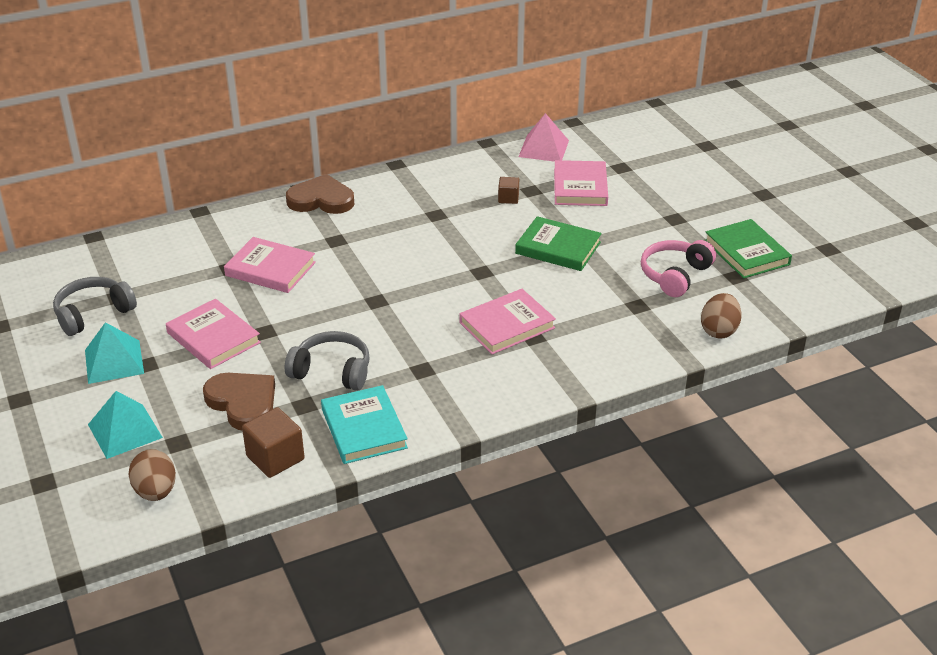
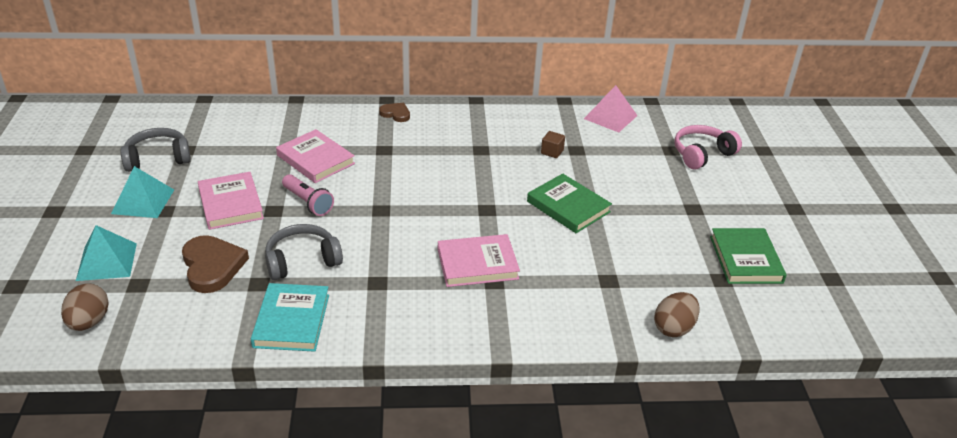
camera: 20 degrees right, 0 degrees up
brown cube [242,407,305,478] -> none
grey headphones [285,331,370,391] -> grey headphones turned 60 degrees counterclockwise [265,224,343,280]
brown heart [286,174,354,214] -> brown heart [379,103,410,122], size x0.55
pink book [554,160,608,206] -> none
pink headphones [641,240,716,297] -> pink headphones moved to [674,125,742,170]
none -> pink flashlight [282,174,334,216]

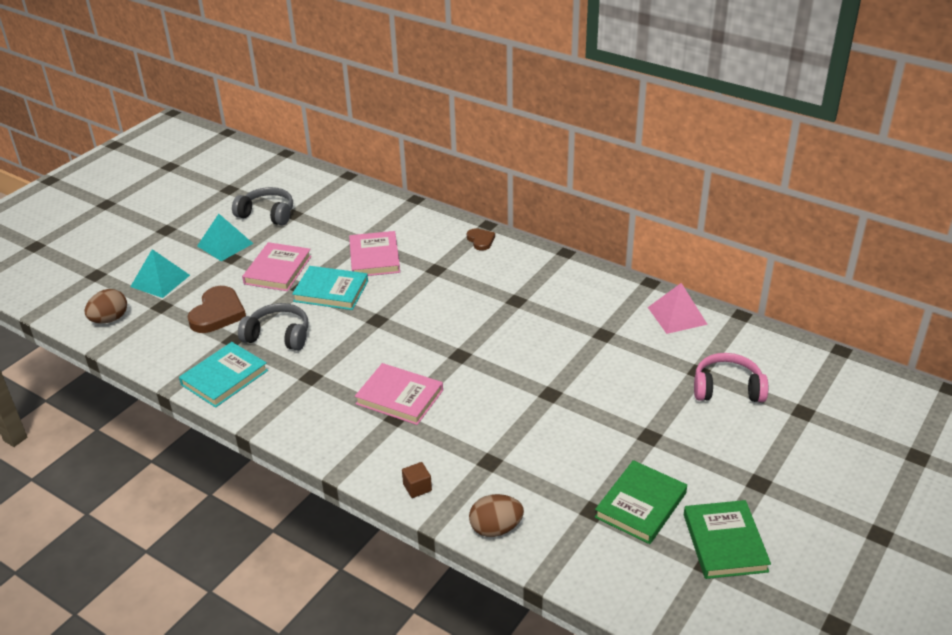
camera: 40 degrees right, 0 degrees up
pink flashlight [282,174,334,216] -> turquoise book [292,266,368,310]
green book [527,173,612,233] -> green book moved to [684,500,771,579]
brown cube [541,131,565,158] -> brown cube moved to [402,462,432,498]

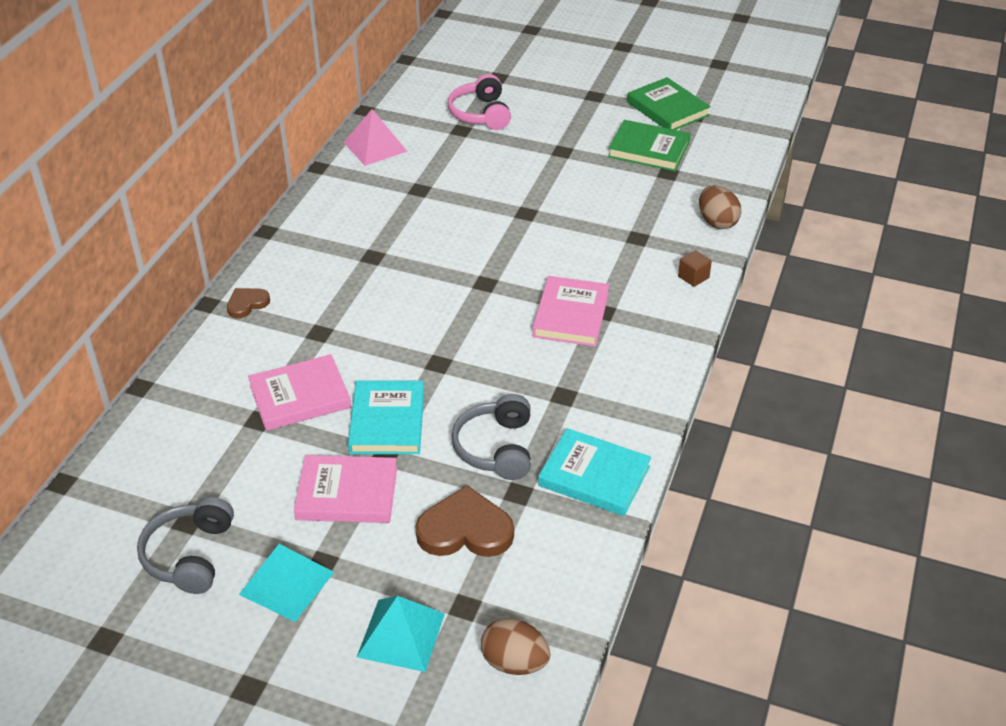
camera: 105 degrees left, 5 degrees up
green book [684,500,771,579] -> green book turned 75 degrees clockwise [627,77,711,130]

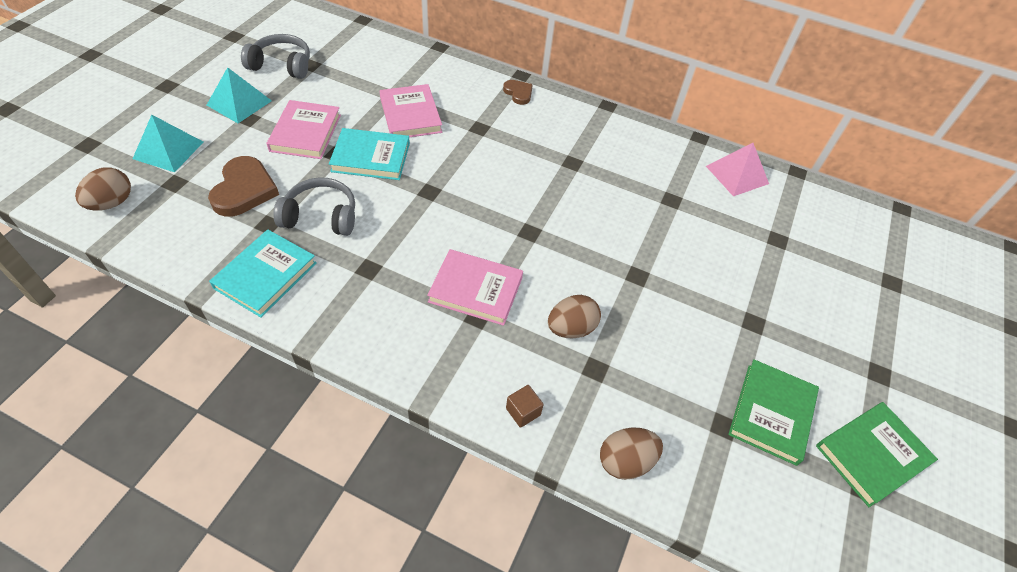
camera: 90 degrees right, 10 degrees up
pink headphones [448,74,511,130] -> none
none -> brown egg [548,295,601,338]

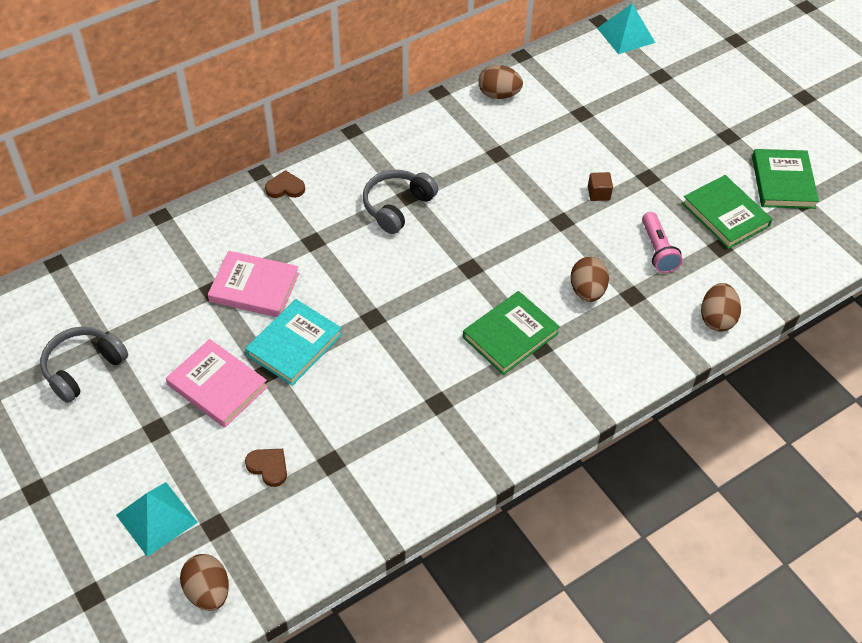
camera: 55 degrees left, 0 degrees up
turquoise pyramid [207,67,272,123] -> turquoise pyramid moved to [597,4,655,54]
brown heart [208,156,279,217] -> brown heart [245,449,287,487], size x0.55
turquoise book [209,229,317,317] -> none
grey headphones [273,177,355,236] -> grey headphones moved to [363,170,438,234]
pink book [427,249,523,326] -> green book [463,291,560,375]
brown cube [506,385,544,428] -> brown cube moved to [588,172,613,201]
pink pyramid [706,143,769,196] -> brown egg [478,65,523,99]
none -> pink flashlight [642,212,683,273]

